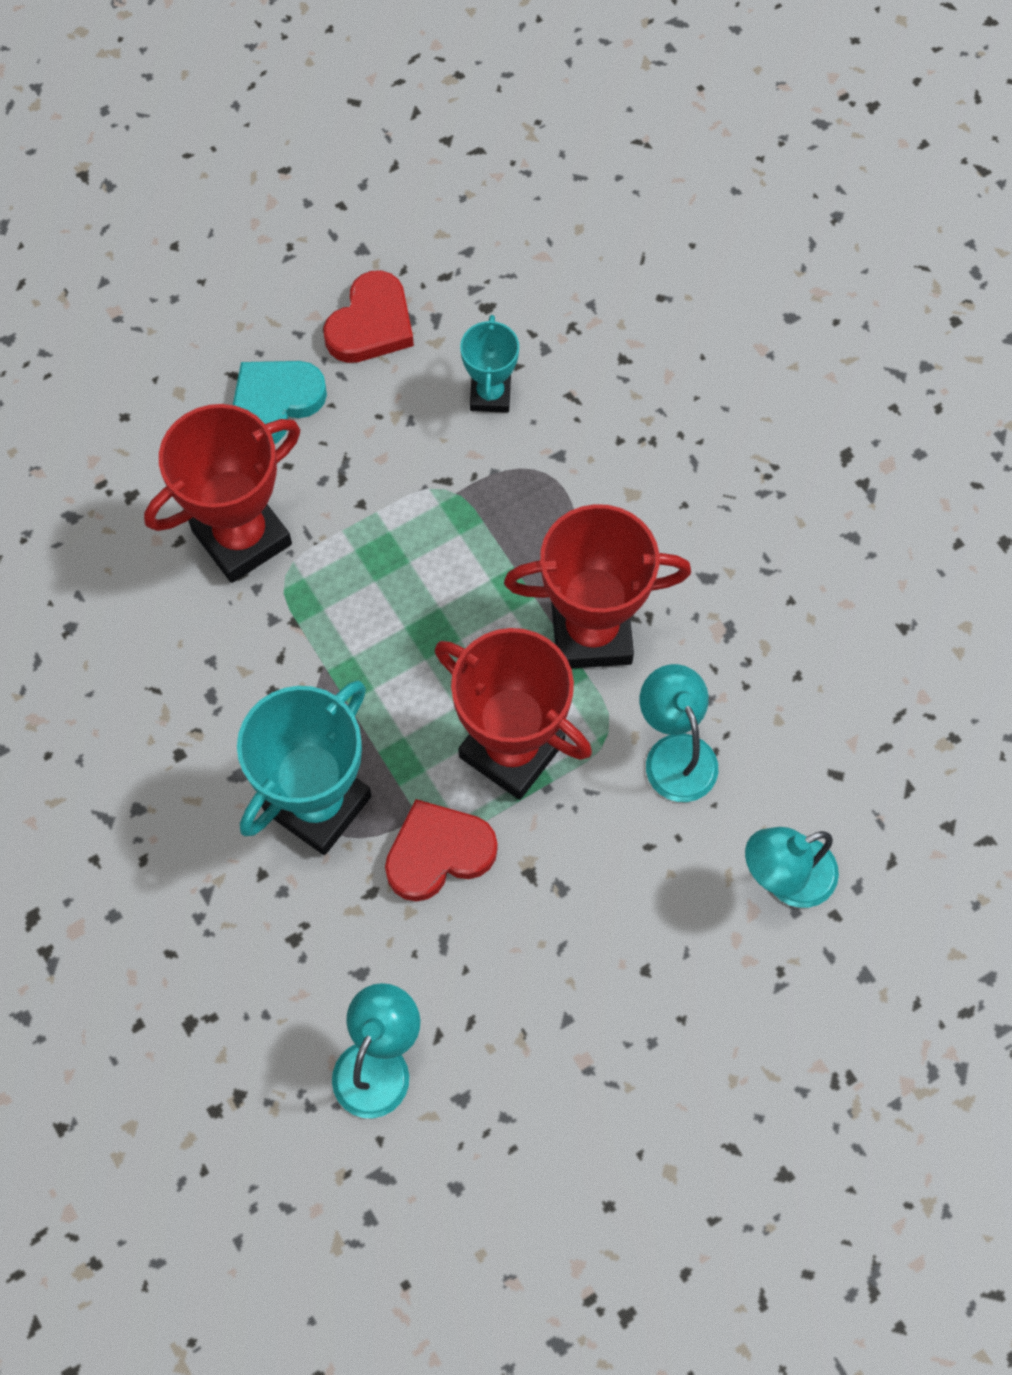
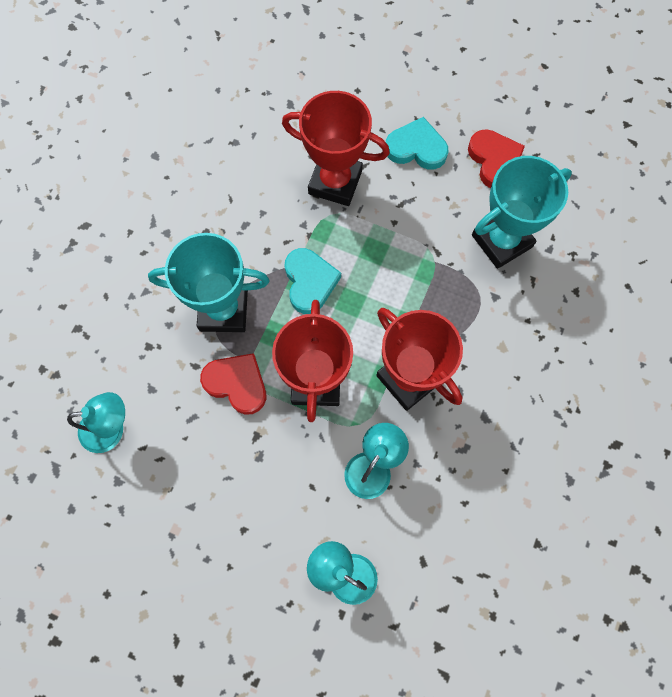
camera: 55 degrees right, 5 degrees up
red heart [323,270,414,363] -> red heart turned 105 degrees counterclockwise [468,129,525,188]
turquoise trophy [460,315,519,413] -> turquoise trophy [472,156,572,269], size x1.83
none -> turquoise heart [285,248,341,314]

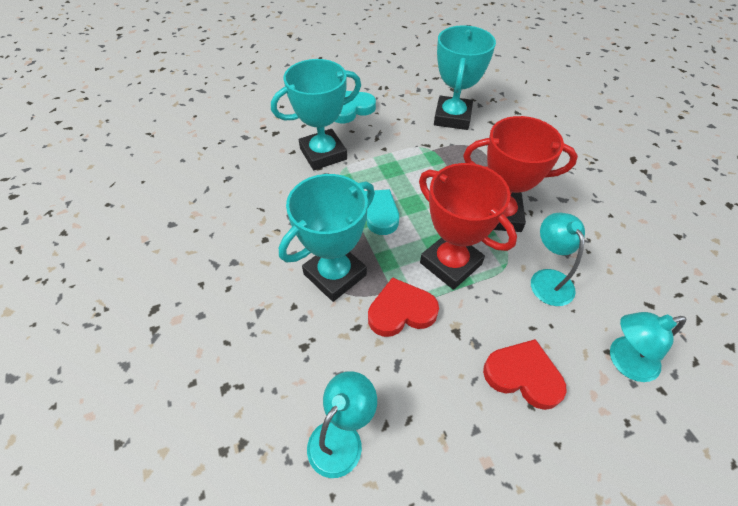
camera: 45 degrees left, 20 degrees down
red trophy [282,91,390,206] -> turquoise trophy [271,59,361,170]
red heart [468,129,525,188] -> red heart moved to [483,339,566,410]

